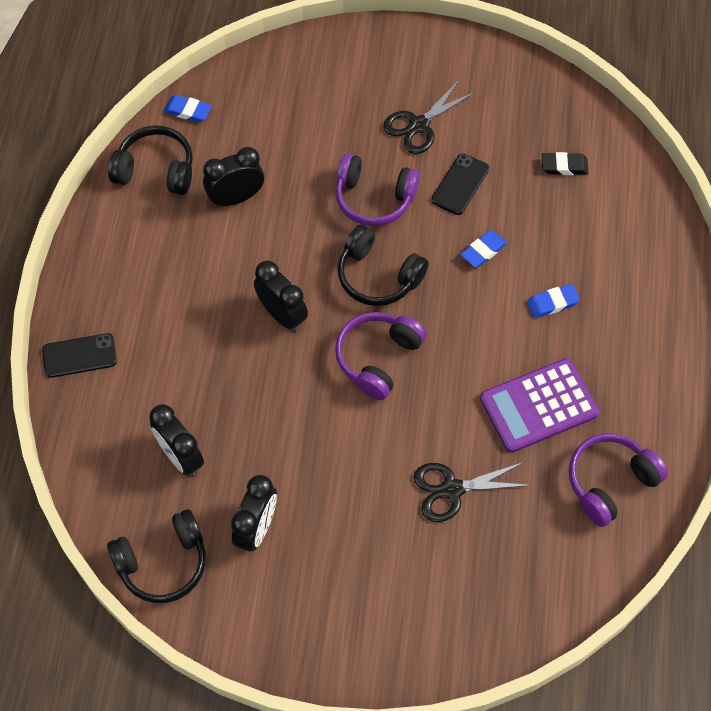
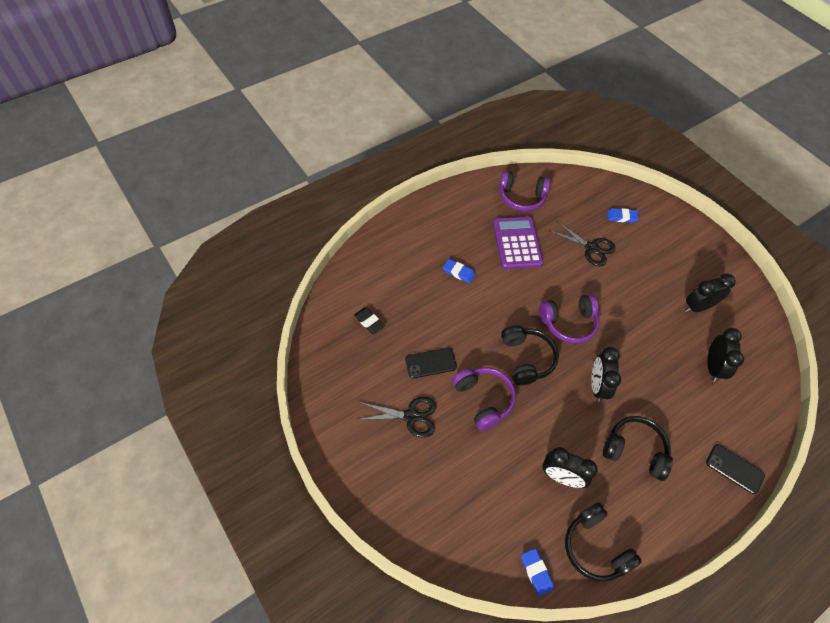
camera: 135 degrees left, 5 degrees down
black headphones [107,509,206,603] -> black headphones moved to [603,416,673,481]
blue eraser [460,230,507,268] -> blue eraser moved to [607,208,639,223]
purple calculator [480,358,599,453] -> purple calculator turned 120 degrees counterclockwise [493,217,543,269]

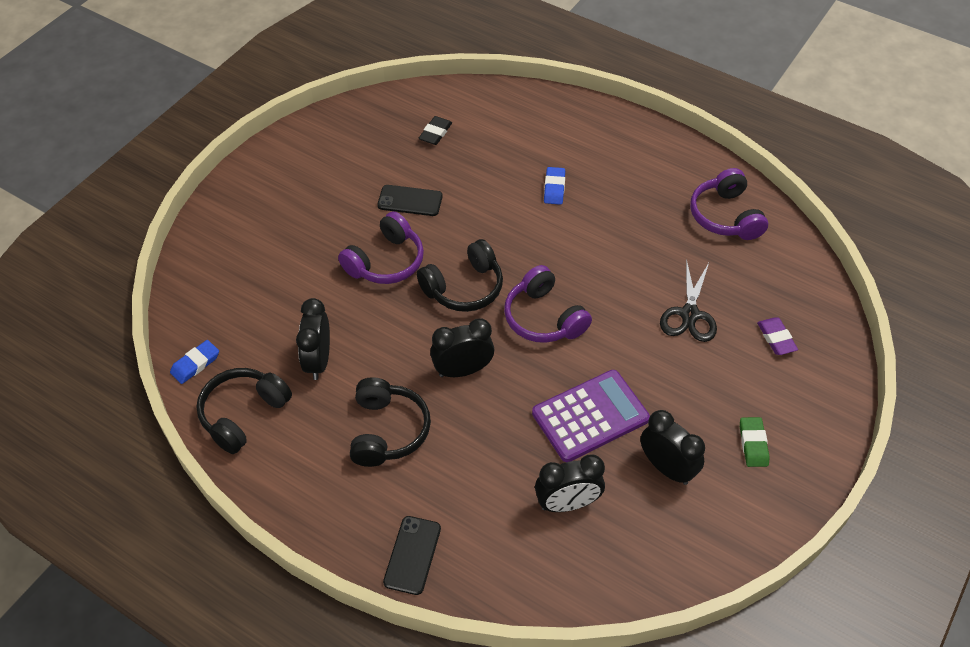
camera: 70 degrees right, 5 degrees down
black scissors [357,397,436,438] -> none
black phone [405,348,457,378] -> black phone turned 45 degrees counterclockwise [377,185,443,216]
purple calculator [493,217,543,269] -> purple calculator moved to [532,370,650,462]
blue eraser [607,208,639,223] -> purple eraser [757,317,798,355]
none -> green eraser [740,417,770,467]

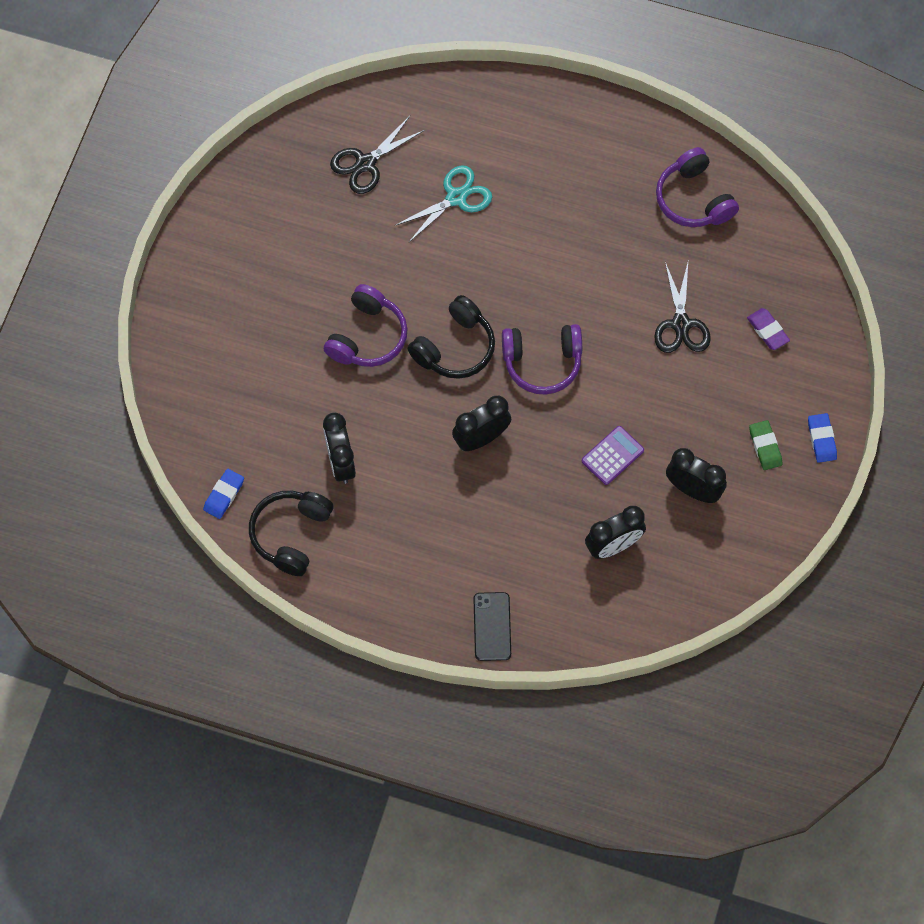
camera: 15 degrees left, 15 degrees up
black headphones [350,377,431,467] -> none
black phone [377,185,443,216] -> none
black eraser [419,116,452,145] -> black scissors [330,116,425,194]
purple headphones [504,265,592,343] -> purple headphones turned 45 degrees counterclockwise [502,324,582,394]
purple calculator [532,370,650,462] -> purple calculator [582,426,644,485], size x0.57
blue eraser [544,167,565,205] -> blue eraser moved to [808,413,837,463]
none -> turquoise scissors [394,166,492,243]

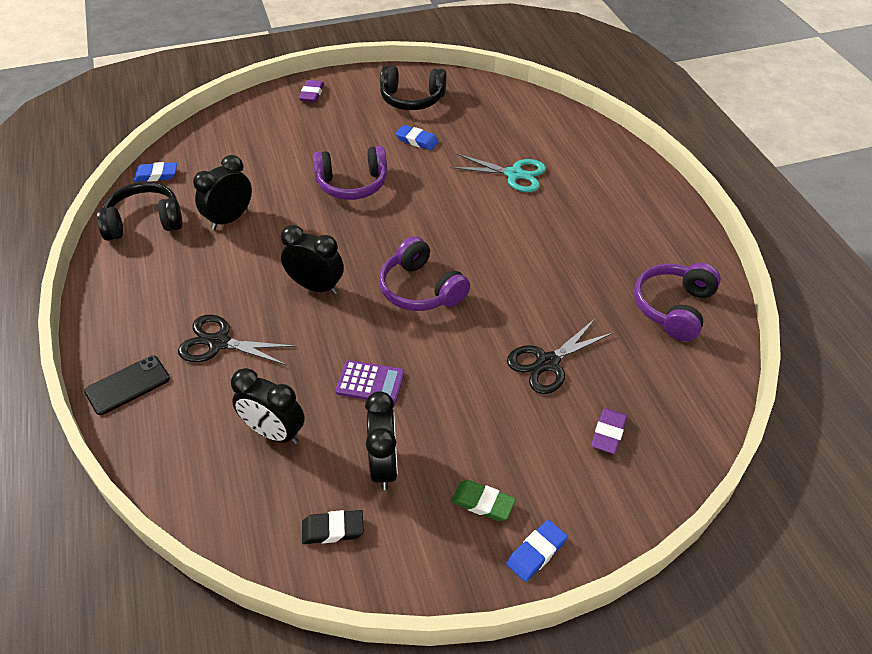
camera: 55 degrees right, 20 degrees down
black scissors [330,116,425,194] -> black scissors moved to [178,315,296,365]
black headphones [408,295,495,379] -> black headphones moved to [380,65,447,110]
green eraser [749,420,782,470] -> green eraser turned 75 degrees clockwise [451,480,516,521]
none -> purple eraser [299,80,324,102]
none -> black eraser [302,510,364,544]
none -> blue eraser [395,125,439,150]

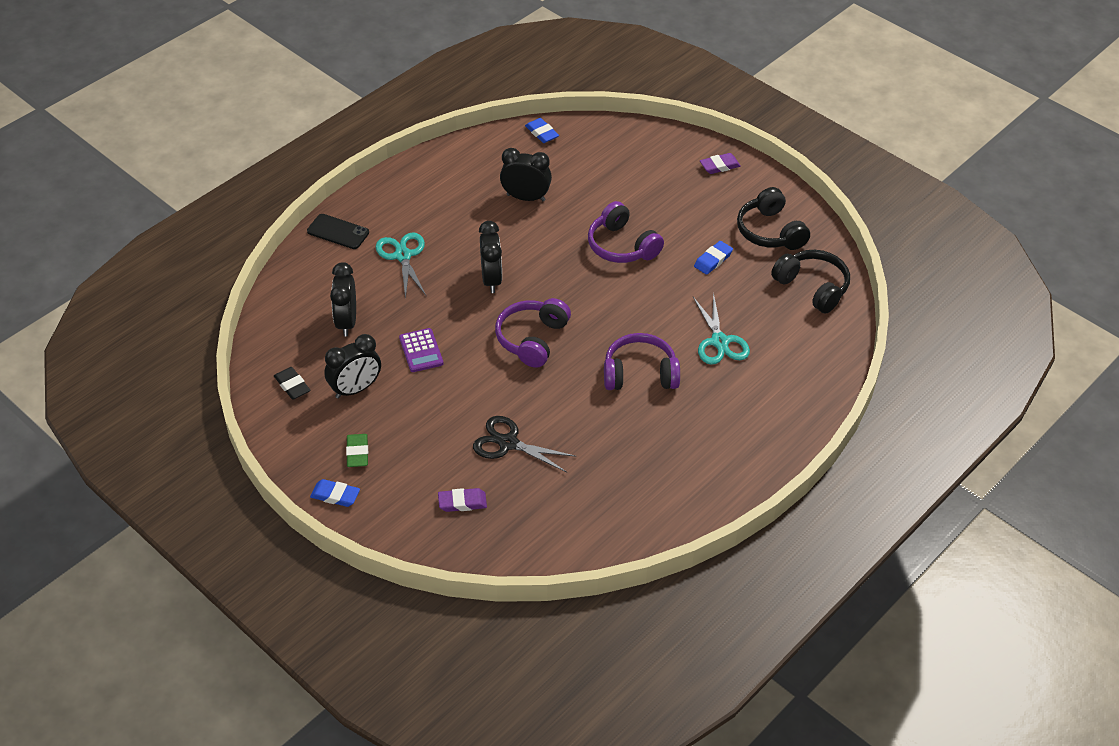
camera: 60 degrees right, 0 degrees up
black headphones [97,182,183,241] -> black headphones moved to [771,250,850,313]
black scissors [178,315,296,365] -> turquoise scissors [376,232,427,300]
blue eraser [395,125,439,150] -> blue eraser turned 45 degrees clockwise [694,241,733,275]
purple headphones [634,263,721,341] -> purple headphones moved to [604,333,680,390]

